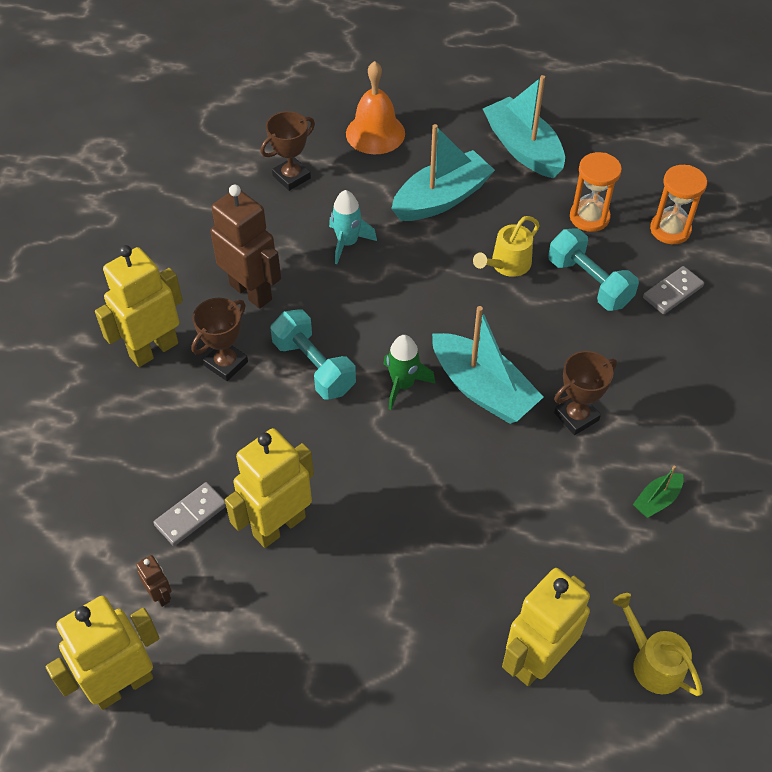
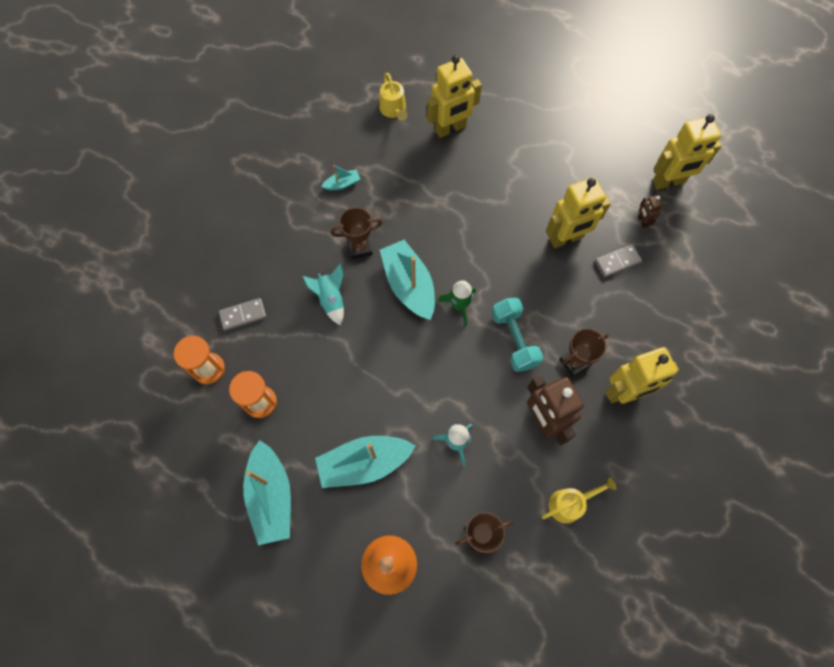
camera: 160 degrees left, 15 degrees up
yellow watering can [473,216,540,277] -> yellow watering can moved to [542,477,616,524]
turquoise dumbbell [548,228,639,311] -> none
green boat [633,466,684,518] -> turquoise boat [321,165,360,191]
none -> turquoise rocket [302,263,344,326]

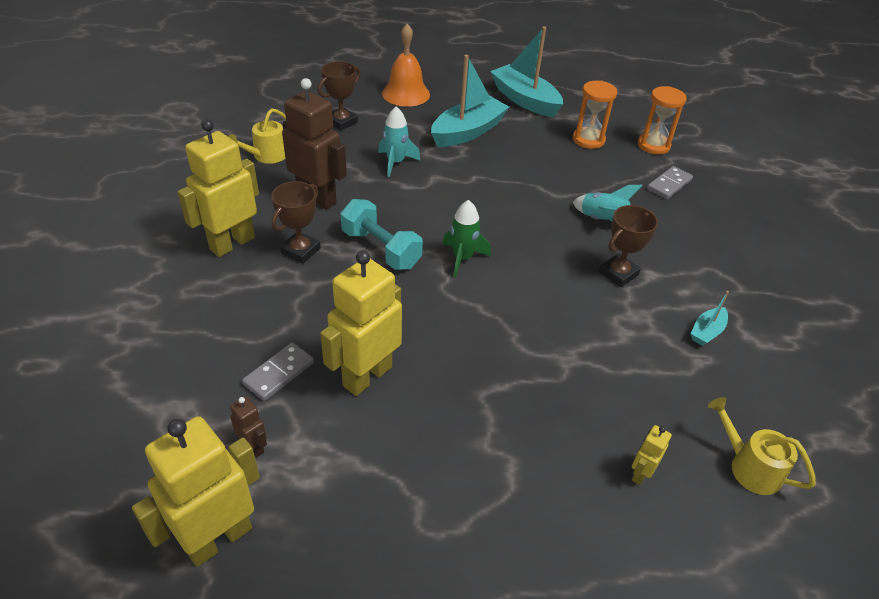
camera: 150 degrees right, 25 degrees down
turquoise boat [380,240,435,320] -> none
yellow robot [427,55,482,138] -> yellow robot [632,425,672,485], size x0.45

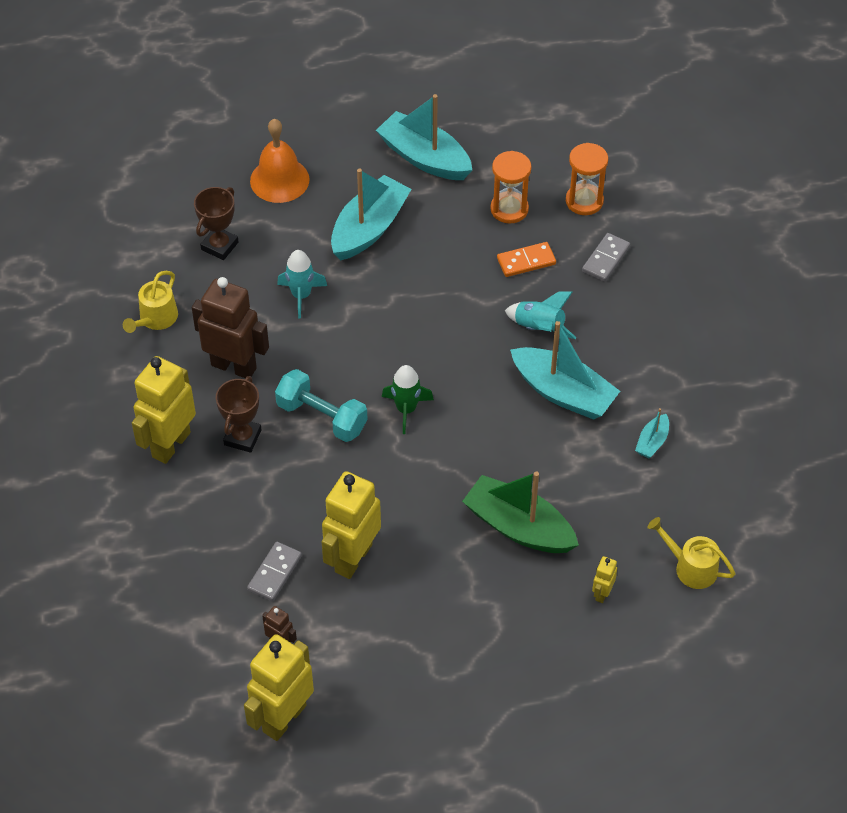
camera: 10 degrees left, 10 degrees up
brown trophy [599,205,658,287] -> turquoise boat [510,321,620,420]
none -> green boat [462,471,579,553]
none -> orange domino [497,242,556,277]

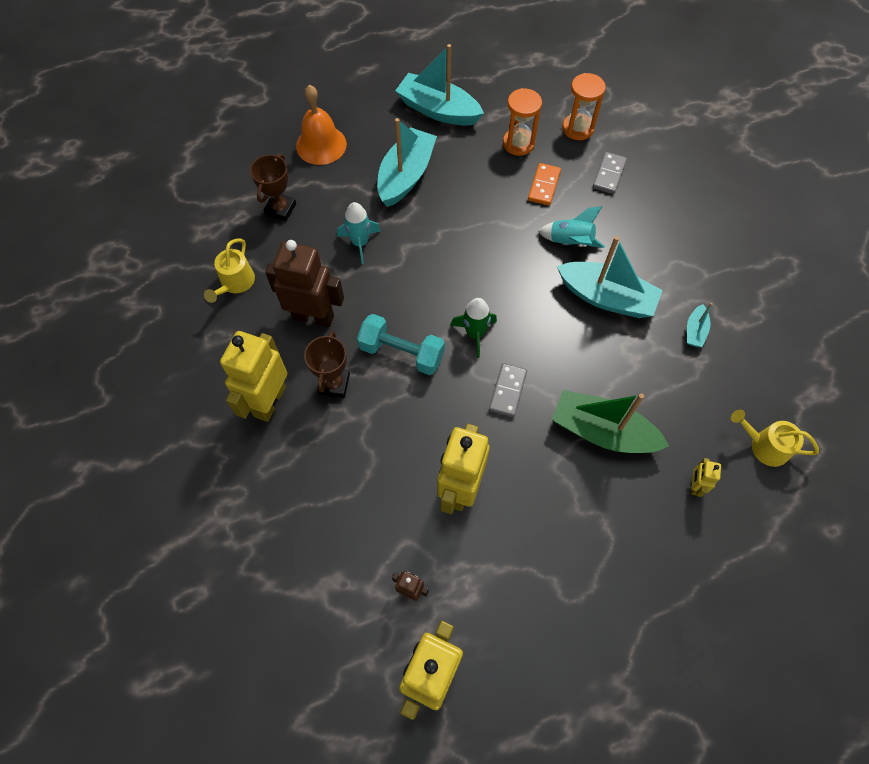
camera: 10 degrees left, 10 degrees up
grey domino [247,542,302,601] -> grey domino moved to [489,363,527,417]
orange domino [497,242,556,277] -> orange domino turned 45 degrees counterclockwise [528,163,561,205]

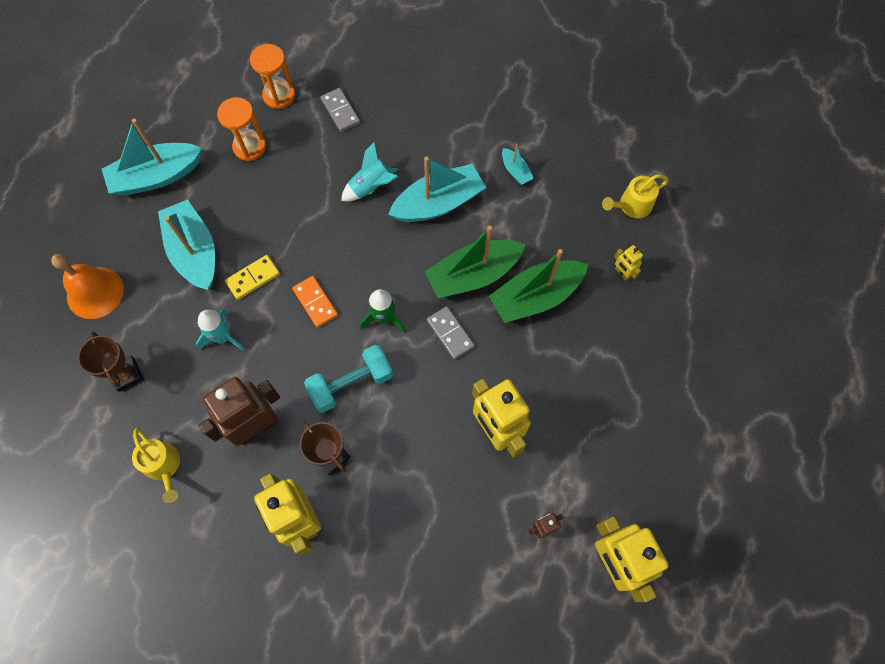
camera: 50 degrees left, 5 degrees up
orange domino [528,163,561,205] -> orange domino moved to [292,276,338,328]
none -> yellow domino [225,255,280,300]
none -> green boat [424,226,526,298]

